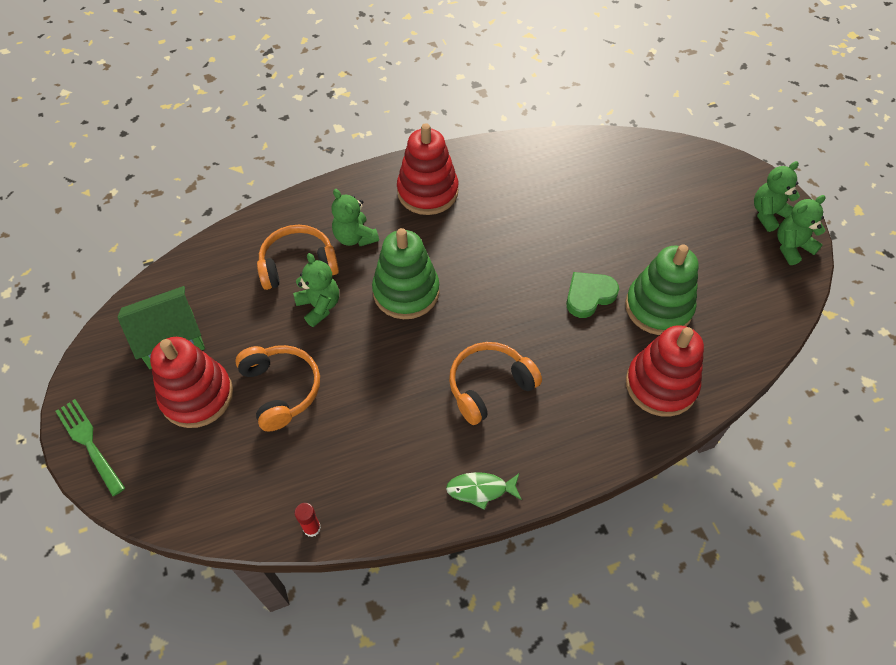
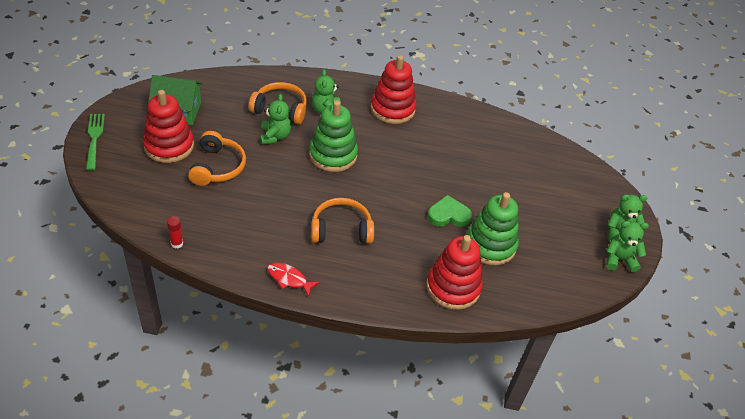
camera: 25 degrees right, 10 degrees down
green fish [446,472,522,510] -> red fish [268,262,319,297]

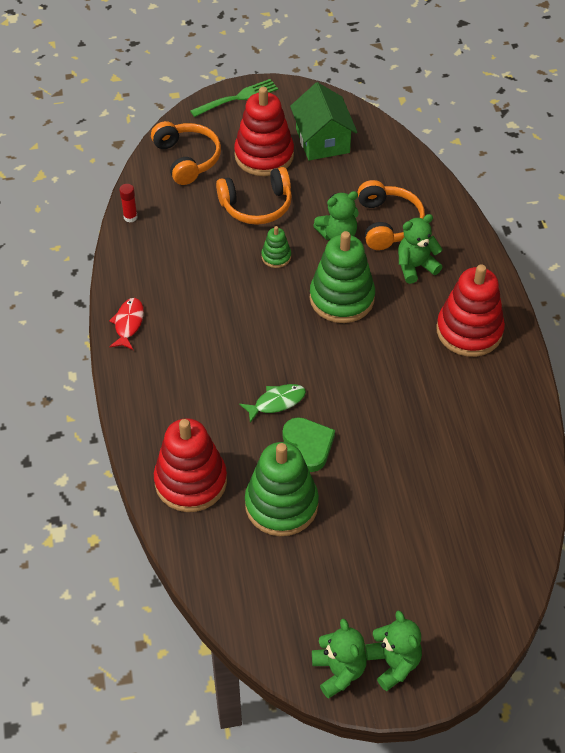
camera: 75 degrees right, 5 degrees up
orange headphones [311,198,374,244] -> orange headphones moved to [151,121,221,185]
none -> green fish [239,384,306,423]
none -> green stacking toy [261,226,291,268]

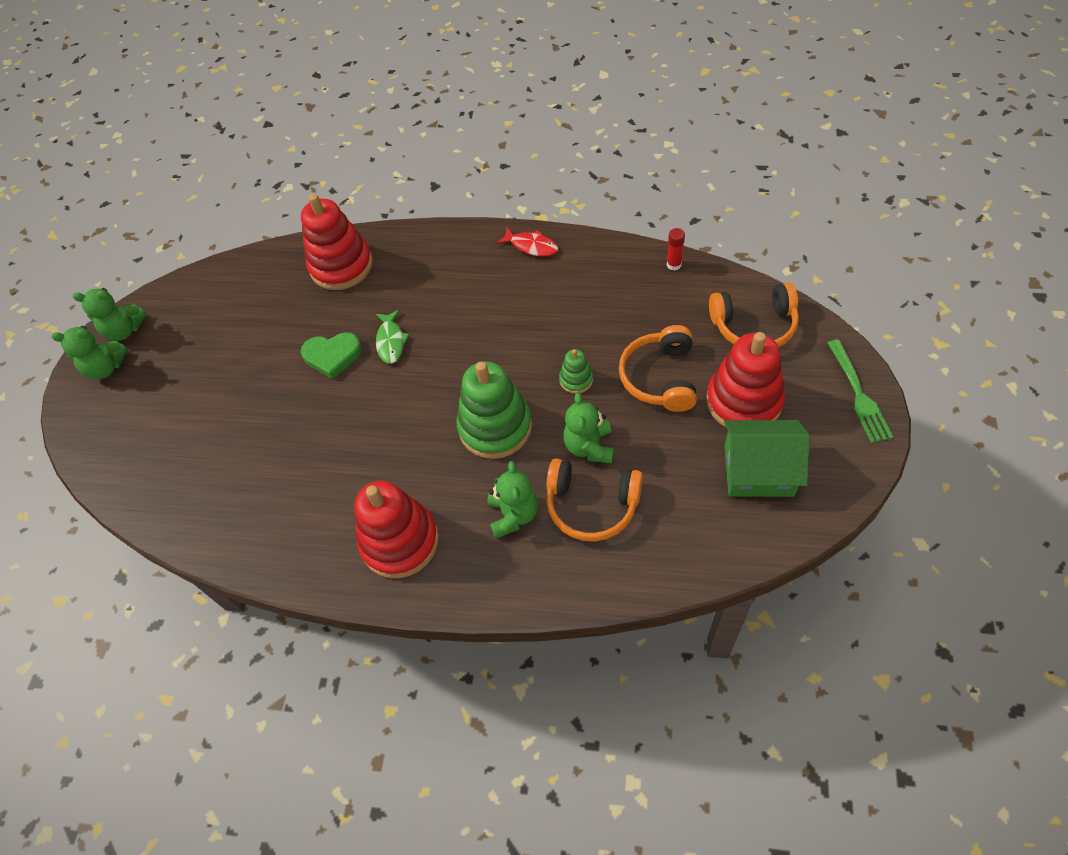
camera: 115 degrees right, 5 degrees up
green stacking toy [245,442,319,536] -> none

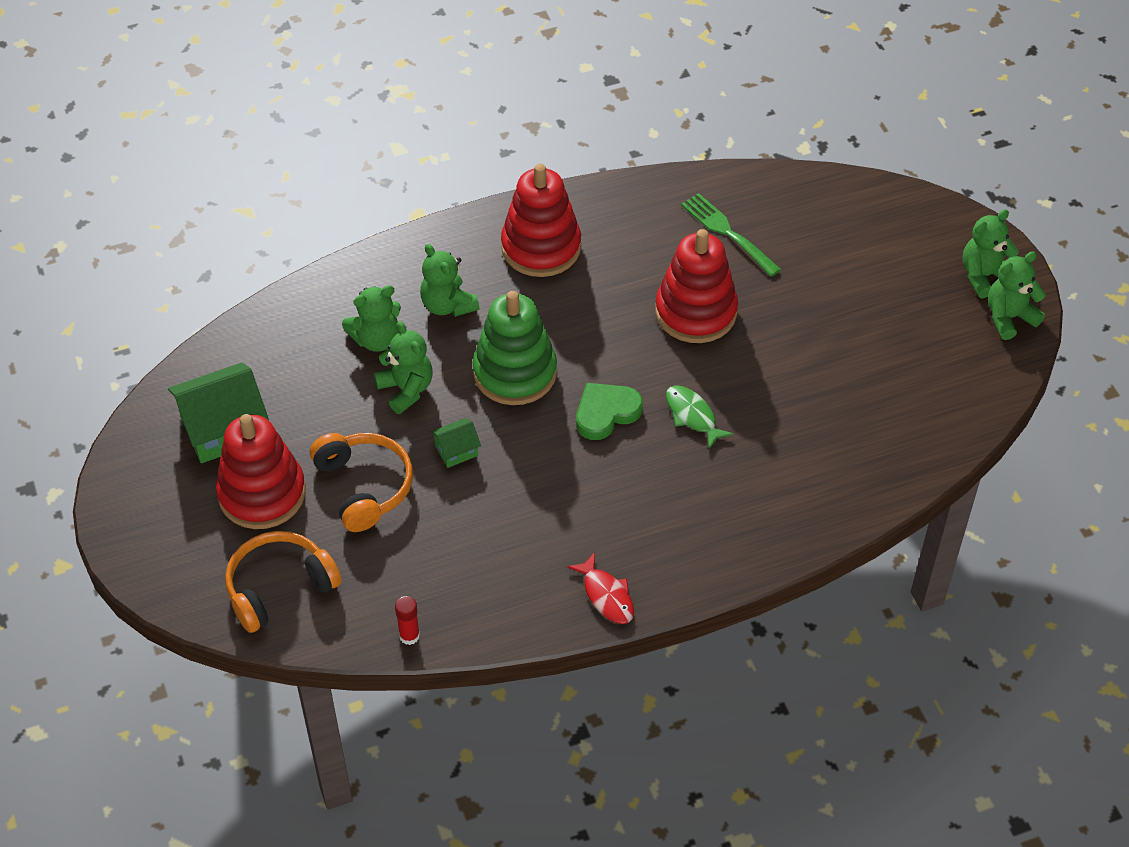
camera: 145 degrees right, 5 degrees down
red stacking toy [301,194,373,290] -> red stacking toy moved to [655,229,738,343]
green heart [301,332,362,379] -> green heart moved to [576,383,643,440]
red fish [496,227,558,256] -> red fish turned 120 degrees counterclockwise [567,552,634,624]
orange headphones [546,458,643,541] -> green teddy bear [342,285,401,352]
green stacking toy [559,349,593,394] -> green house [431,418,481,468]
green fork [828,339,893,443] -> green fork moved to [681,193,781,277]

